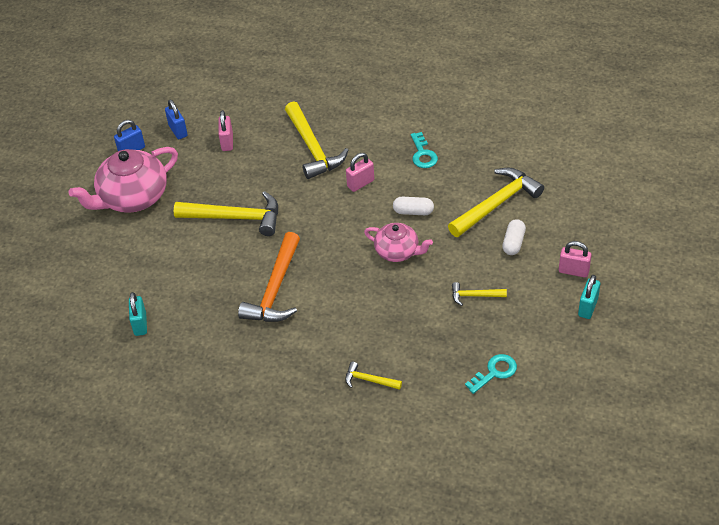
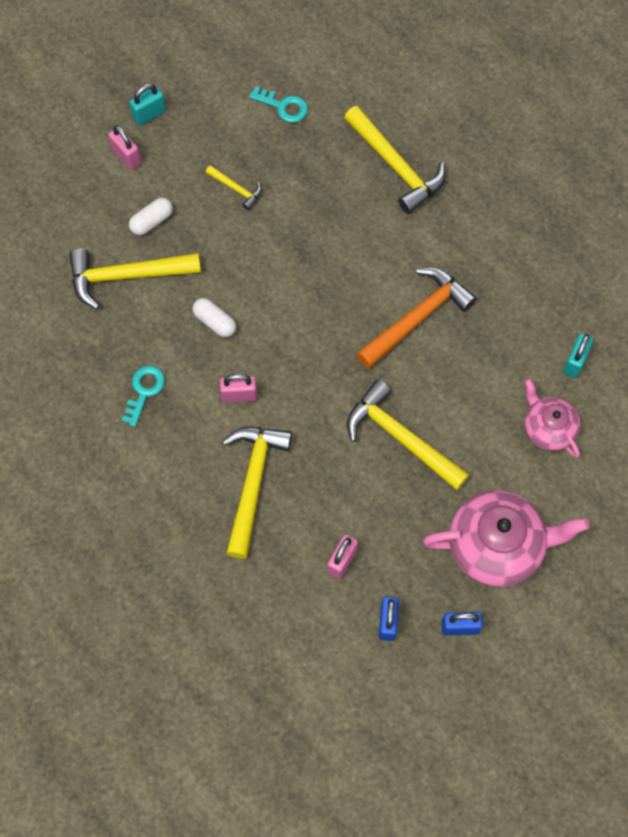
camera: 150 degrees left, 20 degrees up
yellow hammer [345,362,402,390] -> yellow hammer [344,106,446,214], size x2.06
pink teapot [364,223,433,262] -> pink teapot moved to [525,379,580,458]
turquoise key [465,354,517,394] -> turquoise key turned 150 degrees counterclockwise [249,86,308,123]

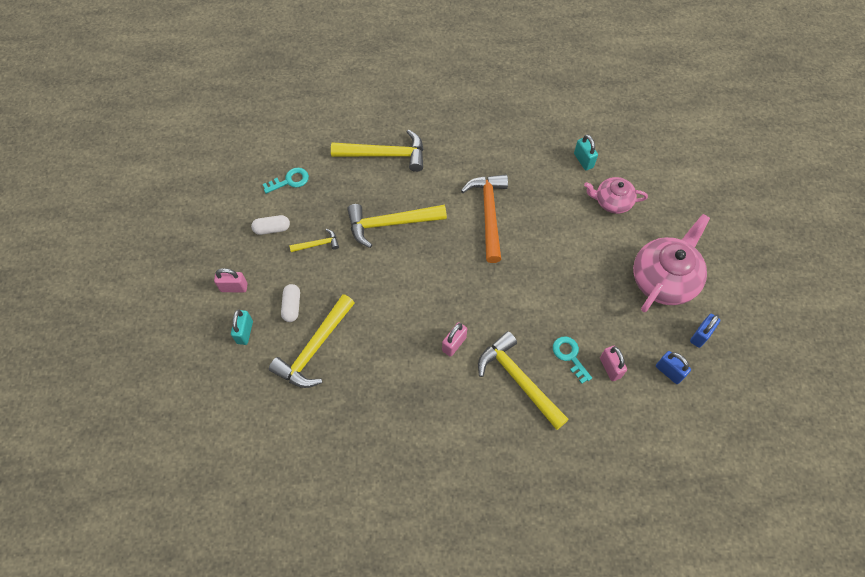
camera: 50 degrees left, 5 degrees down
turquoise key [122,366,165,427] -> turquoise key moved to [553,336,592,384]
turquoise padlock [129,83,166,125] -> turquoise padlock moved to [231,310,253,345]
white capsule [193,298,236,337] -> white capsule moved to [251,215,290,235]
yellow hammer [347,379,469,490] -> yellow hammer moved to [347,204,447,248]

